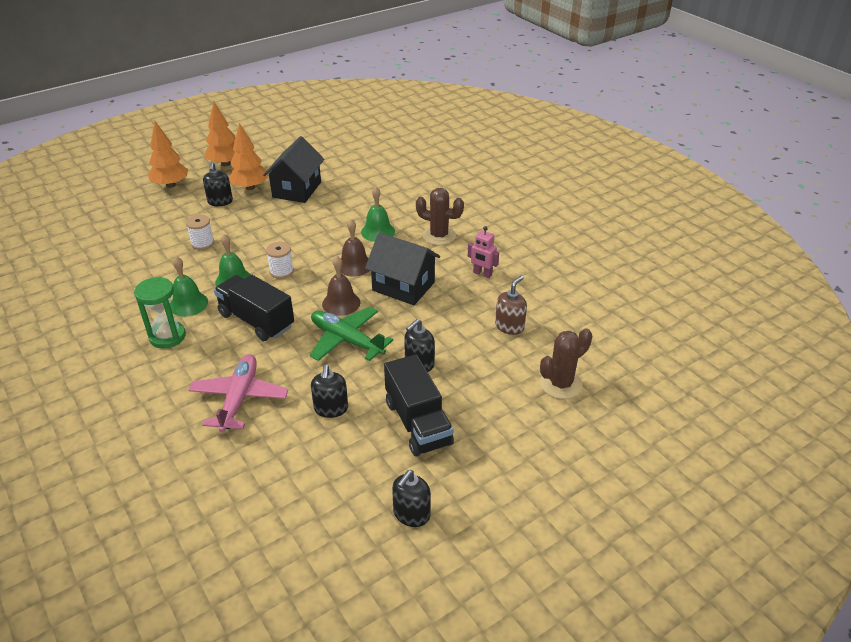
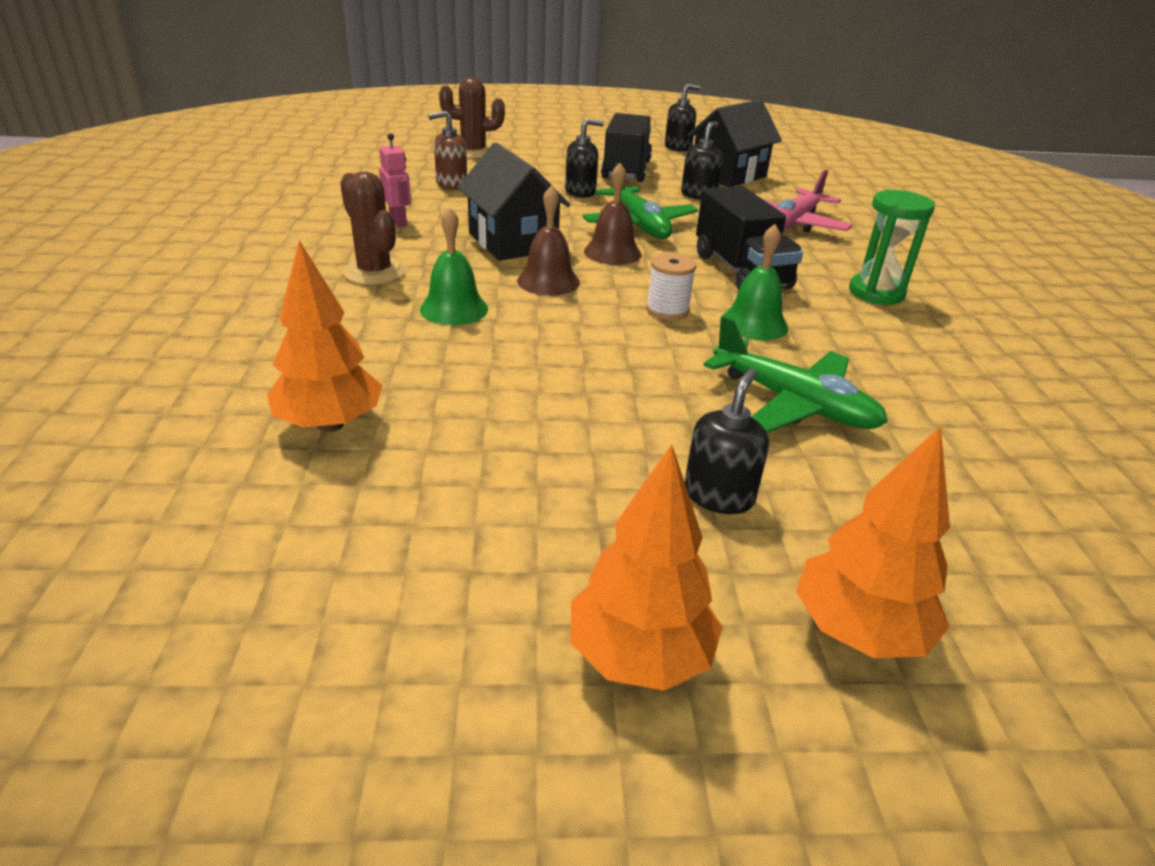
camera: 150 degrees left, 5 degrees down
green bell [170,257,208,317] -> none
white spool [186,215,214,250] -> green plane [704,316,888,433]
orange tree [229,123,268,190] -> orange tree moved to [267,240,382,432]
black house [263,136,324,203] -> black house moved to [688,100,782,187]

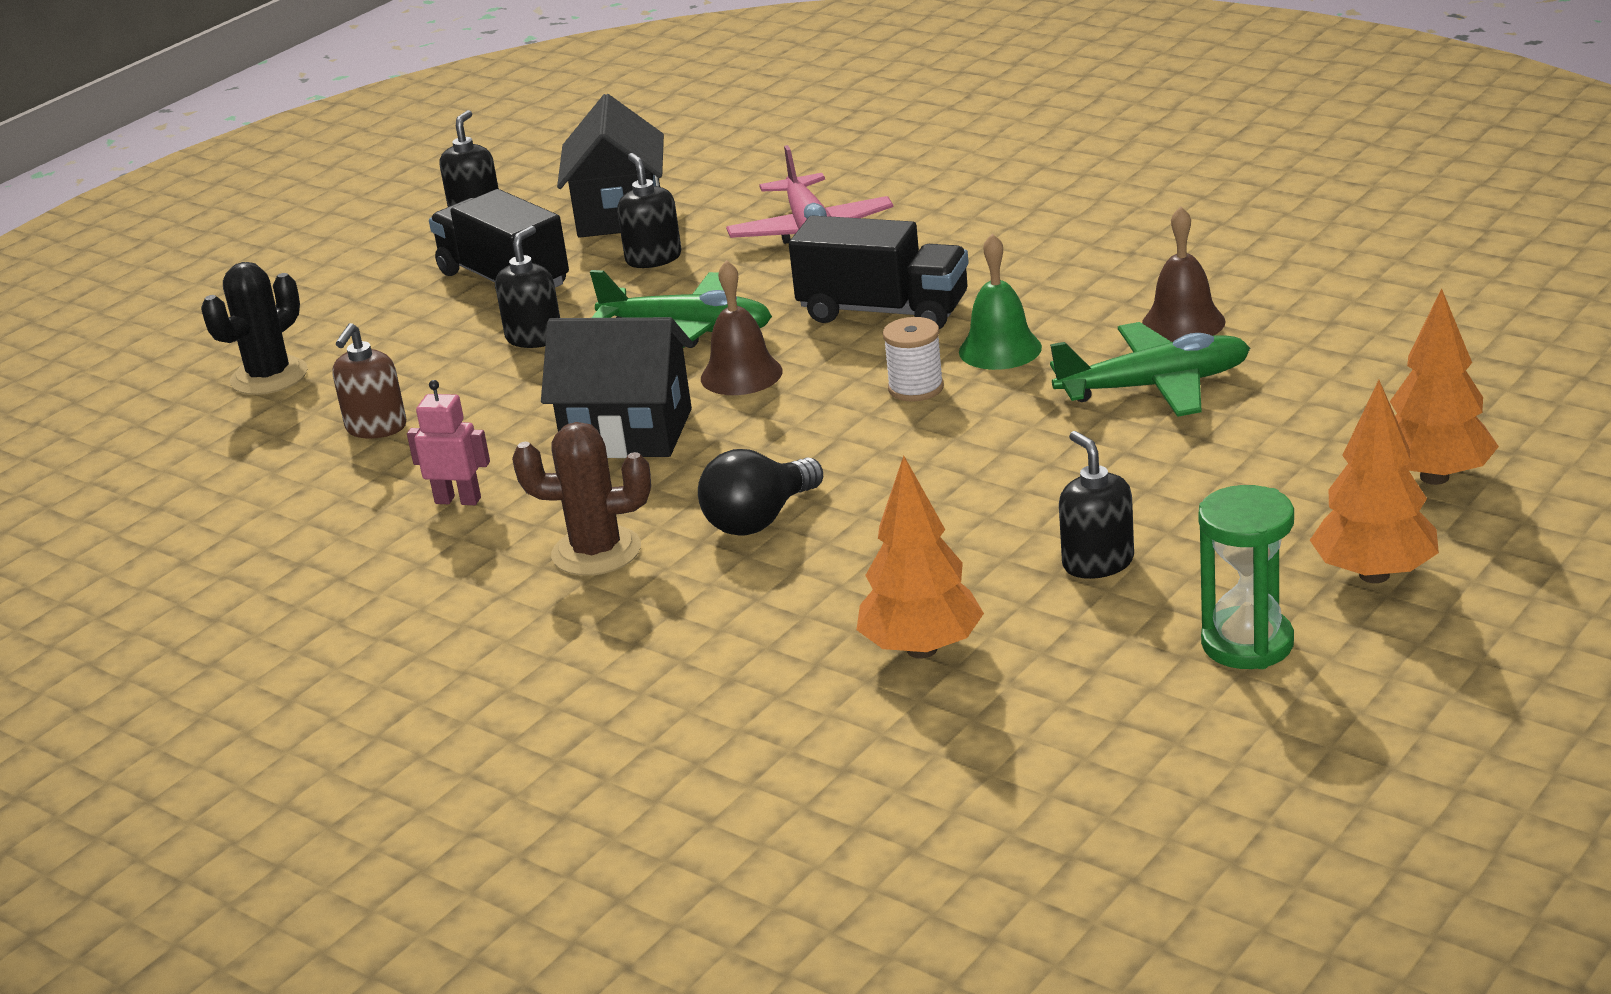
camera: 45 degrees left, 5 degrees down
green bell [420,207,488,325] -> black light bulb [698,449,823,536]
brown cactus [439,78,505,159] -> black cactus [201,262,308,395]
brown bell [517,185,580,296] -> brown bell moved to [1142,206,1226,342]
black soap dispenser [685,368,769,514] -> black soap dispenser moved to [1059,431,1134,579]
green hourglass [849,189,935,305] -> green hourglass moved to [1198,485,1294,669]

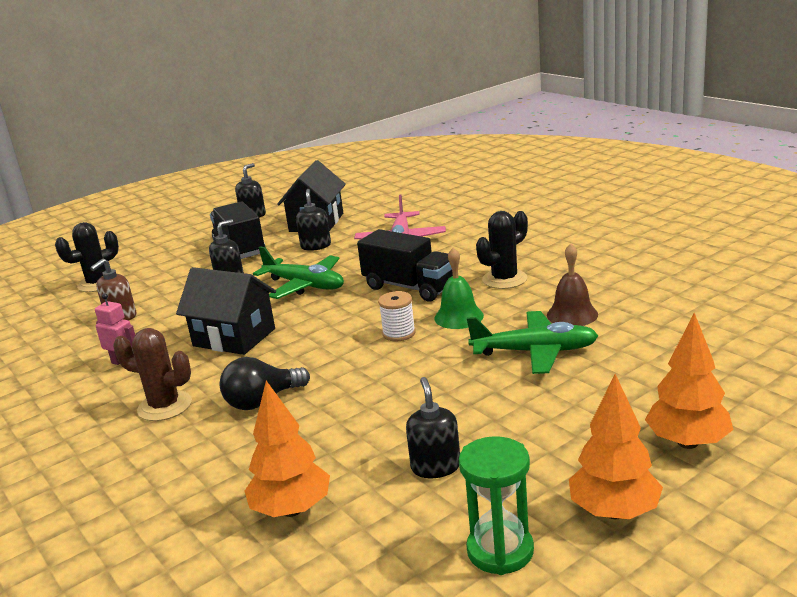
camera: 15 degrees right, 5 degrees down
brown bell [701,260,783,395] -> none
none -> black cactus [476,211,528,289]

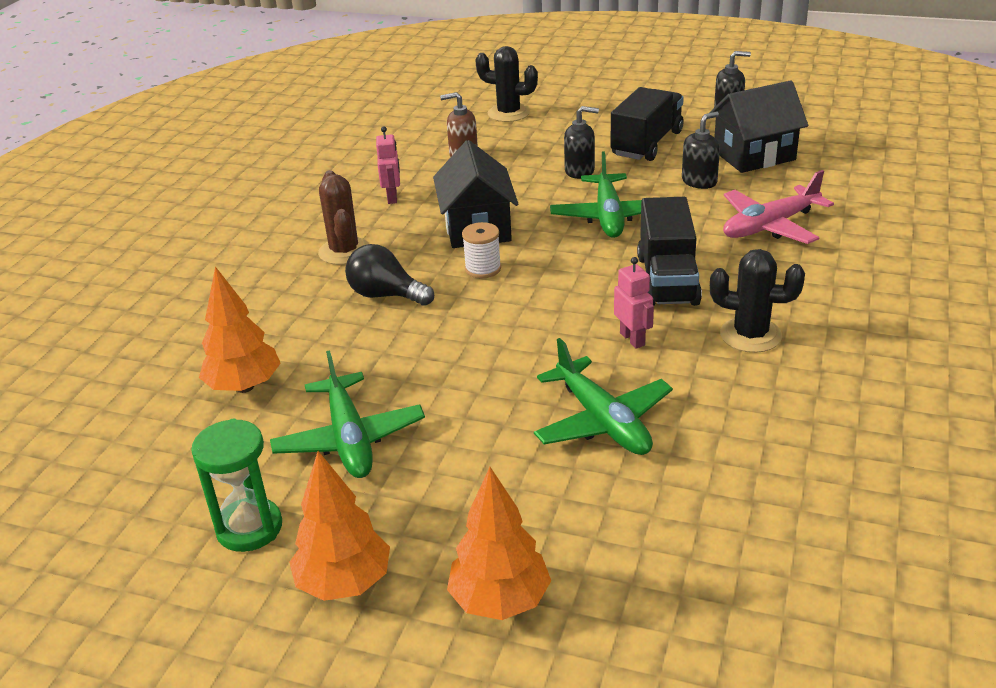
camera: 55 degrees right, 10 degrees up
white spool [378,291,416,341] -> white spool moved to [462,222,501,279]
black soap dispenser [406,377,460,478] -> green plane [270,350,425,478]
green bell [434,247,484,329] -> pink robot [614,257,654,349]
brown bell [547,243,598,326] -> none

